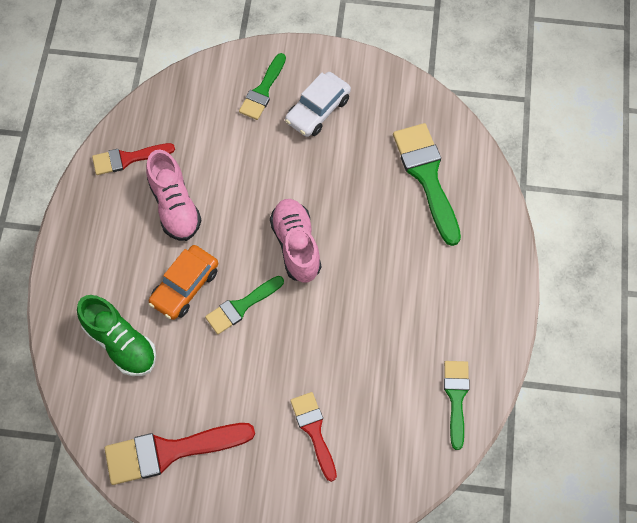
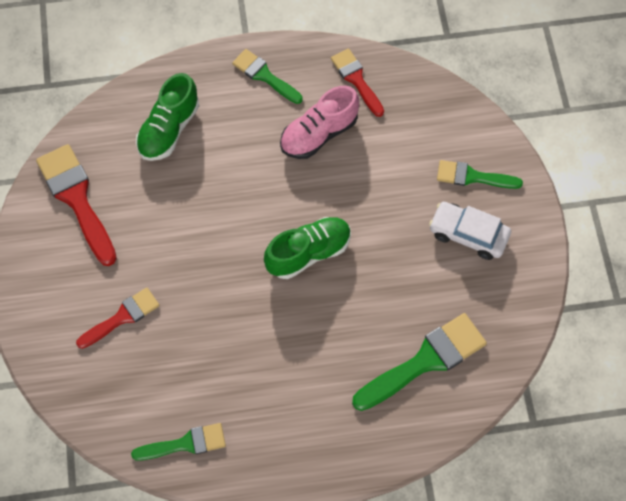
camera: 75 degrees right, 0 degrees up
orange car [149,245,218,320] -> none
green brush [205,276,284,334] -> green brush moved to [232,49,303,104]
pink shoe [270,199,321,283] -> green shoe [264,217,351,279]

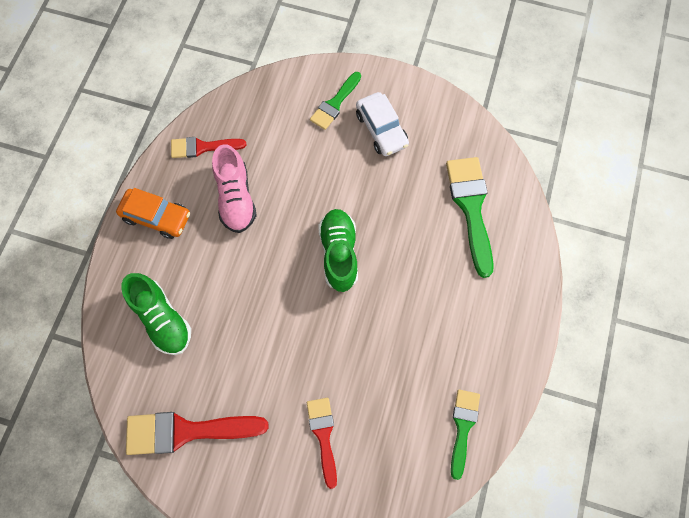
camera: 65 degrees left, 5 degrees up
green brush [232,49,303,104] -> orange car [116,188,190,239]
white car [429,202,511,260] -> white car turned 75 degrees counterclockwise [356,92,409,156]

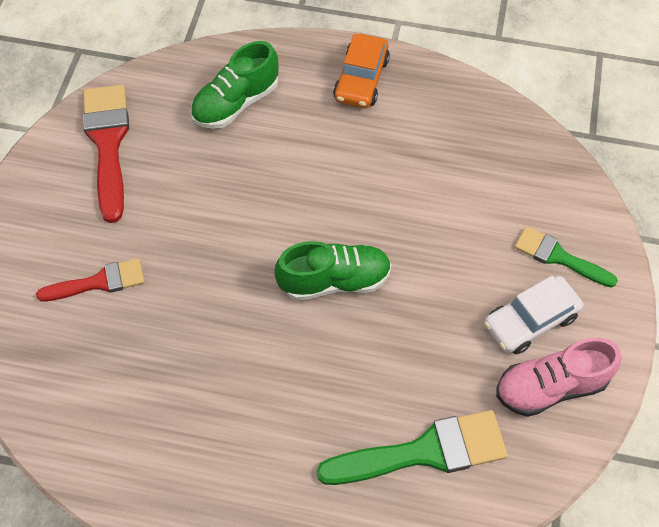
camera: 85 degrees right, 10 degrees down
red brush [171,137,246,158] -> none
pink shoe [212,144,257,233] -> pink shoe moved to [496,338,622,417]
green brush [451,389,480,480] -> none

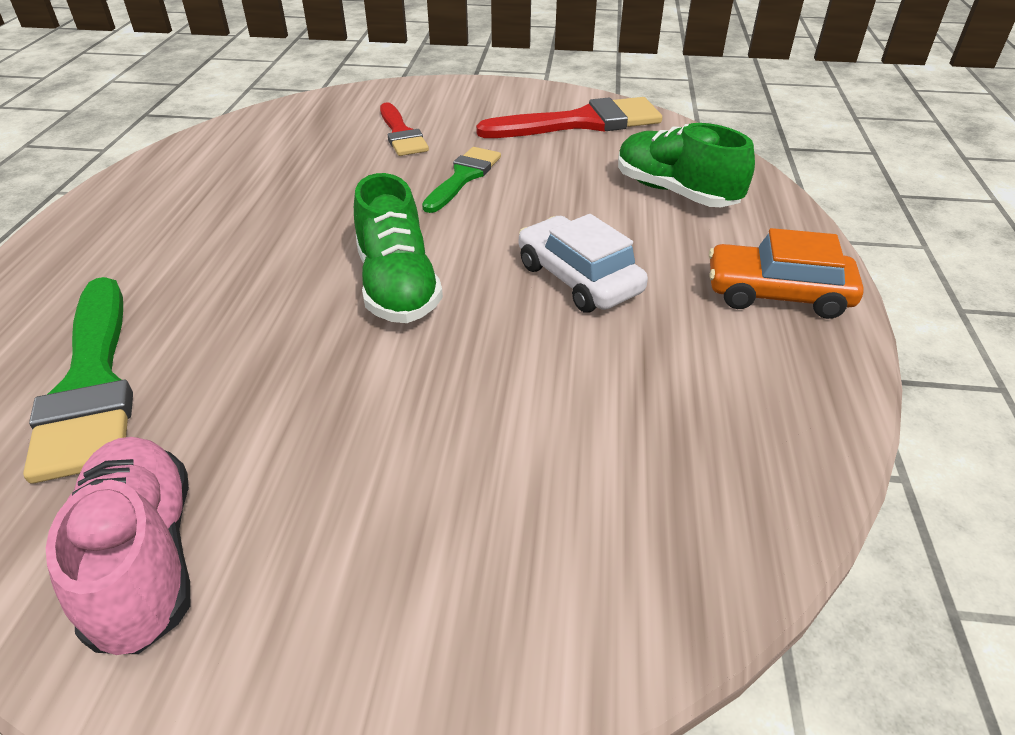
camera: 85 degrees right, 20 degrees down
white car [484,276,583,354] -> white car moved to [519,214,648,312]
green brush [515,226,618,287] -> green brush moved to [422,147,501,213]

